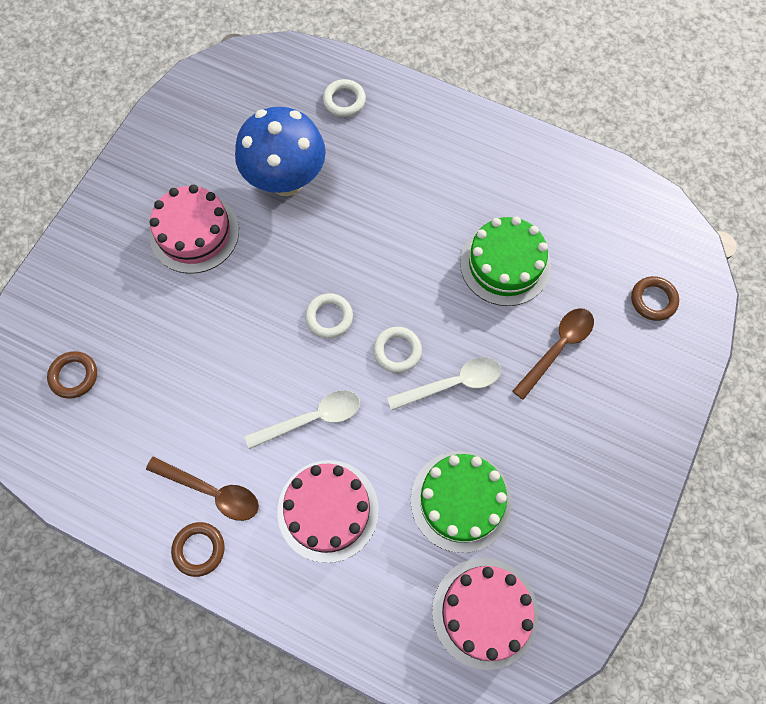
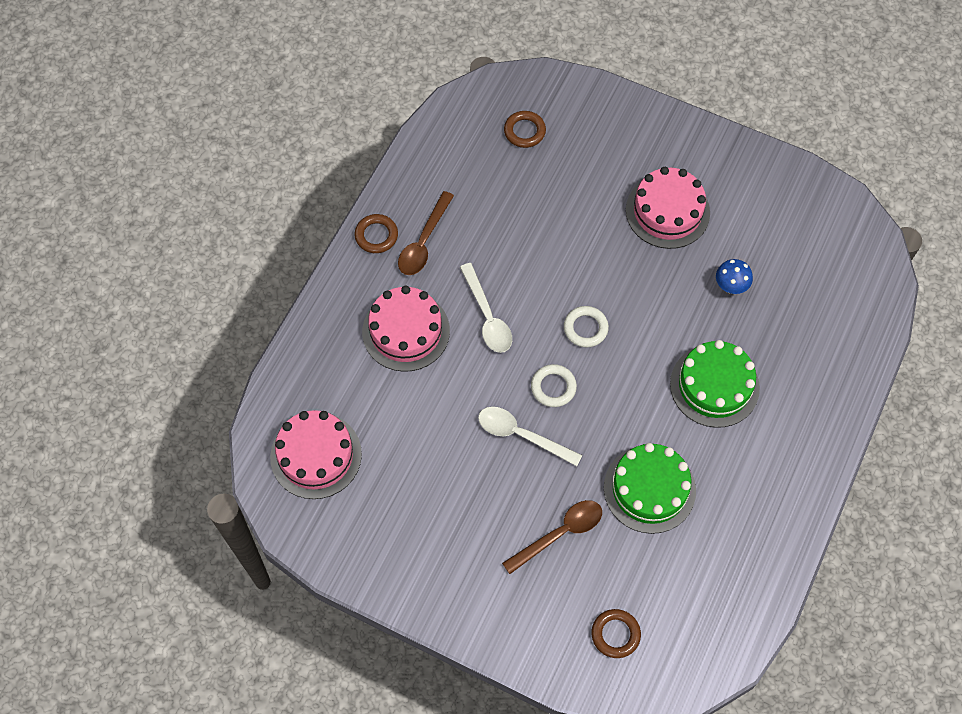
camera: 90 degrees right, 5 degrees down
blue mushroom [235,107,326,196] -> blue mushroom [716,259,753,294], size x0.43
white ring [323,79,366,117] -> none
white spoon [387,357,501,411] -> white spoon turned 135 degrees clockwise [478,407,583,466]
green cake [411,451,512,553] -> green cake moved to [670,340,760,428]
brown spoon [513,308,594,400] -> brown spoon turned 75 degrees counterclockwise [502,500,602,574]

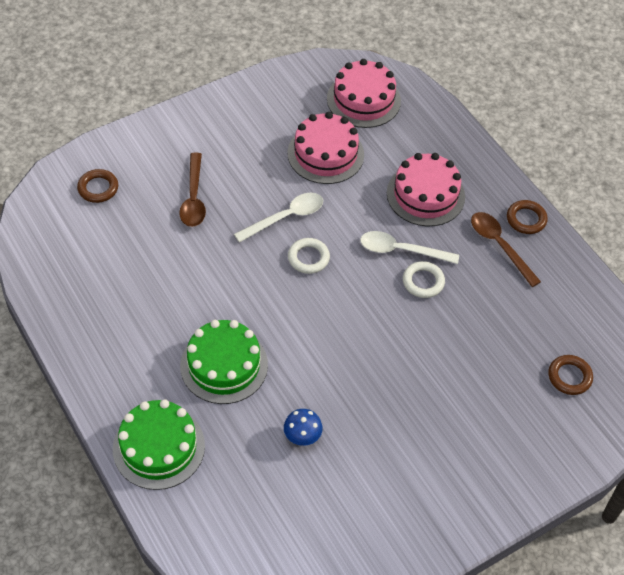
camera: 120 degrees right, 10 degrees down
white ring [564,306,609,347] -> white ring moved to [403,261,445,298]
green cake [604,443,696,534] -> green cake moved to [113,399,205,490]
pink cake [626,167,710,249] -> pink cake moved to [287,112,364,184]

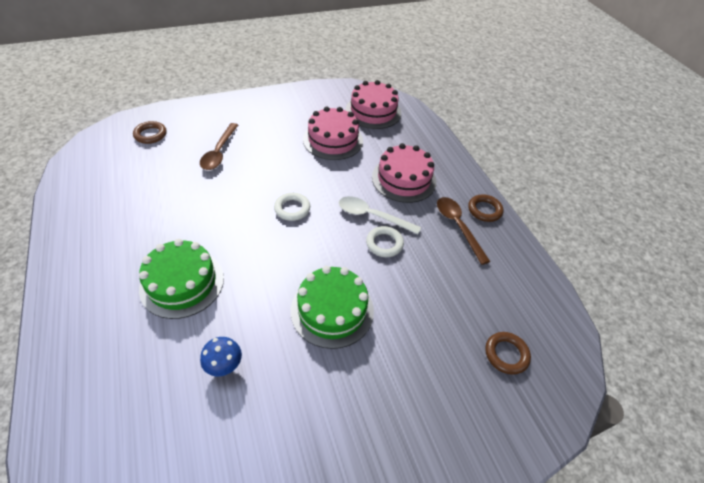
camera: 10 degrees right, 5 degrees down
green cake [113,399,205,490] -> green cake moved to [291,266,374,349]
white spoon [234,193,323,243] -> none

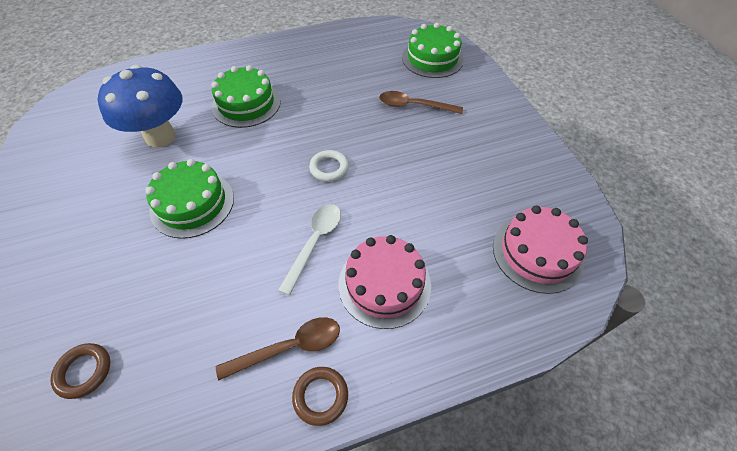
camera: 95 degrees right, 5 degrees up
brown ring [133,121,167,144] -> green cake [402,23,464,78]
blue mushroom [200,337,242,376] -> blue mushroom [97,65,182,148], size x2.32
pink cake [303,107,363,160] -> none
white ring [366,226,404,257] -> none

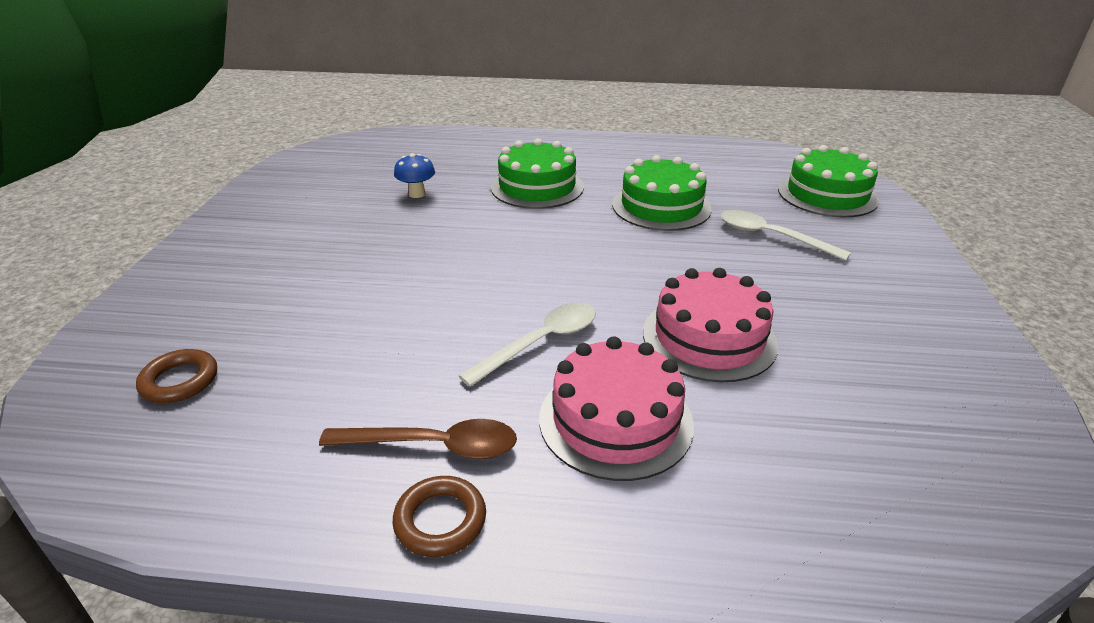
camera: 25 degrees right, 20 degrees down
blue mushroom [97,65,182,148] -> blue mushroom [394,153,435,198], size x0.43
green cake [145,159,234,239] -> green cake moved to [612,155,712,231]
white ring [309,150,349,182] -> none
brown spoon [379,91,463,114] -> white spoon [721,210,851,261]
pink cake [493,206,588,294] -> pink cake moved to [643,268,778,382]

